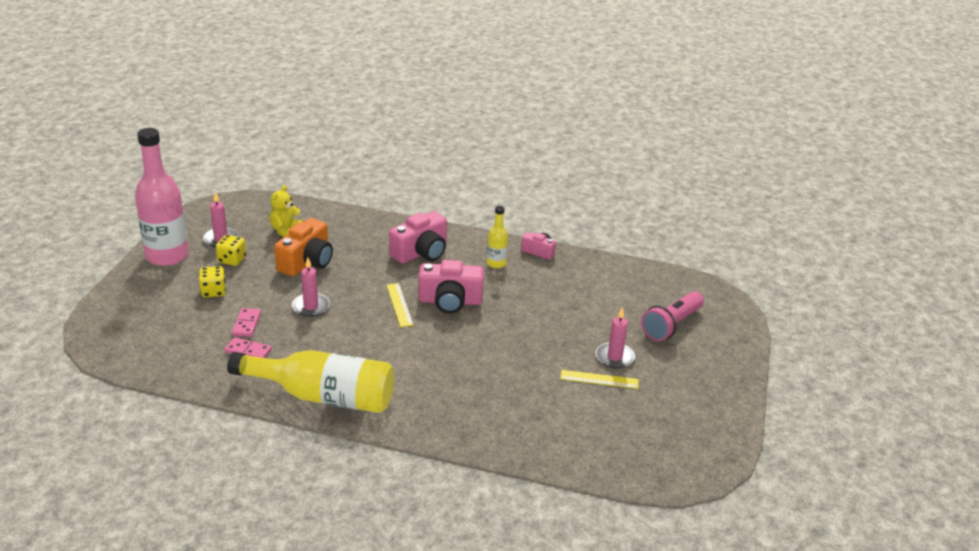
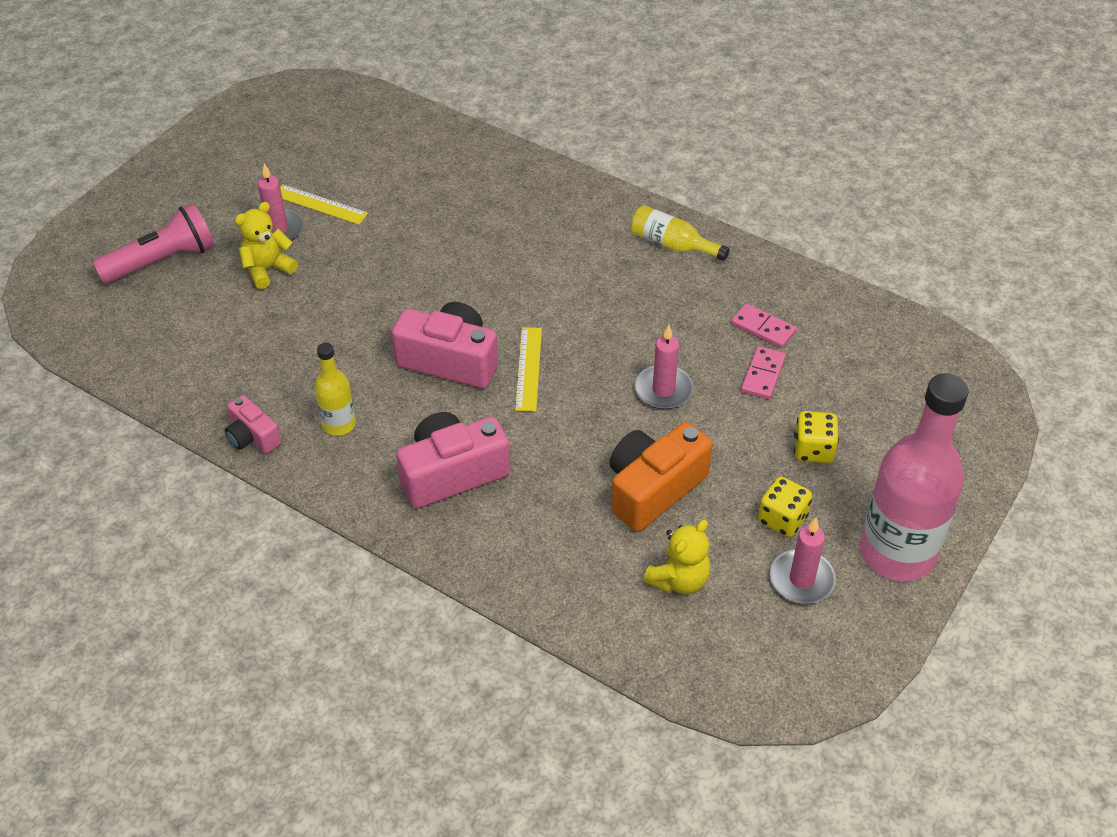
camera: 160 degrees left, 15 degrees up
yellow bottle [227,350,394,413] -> yellow bottle [630,205,730,261], size x0.48
none -> yellow teddy bear [235,202,298,289]

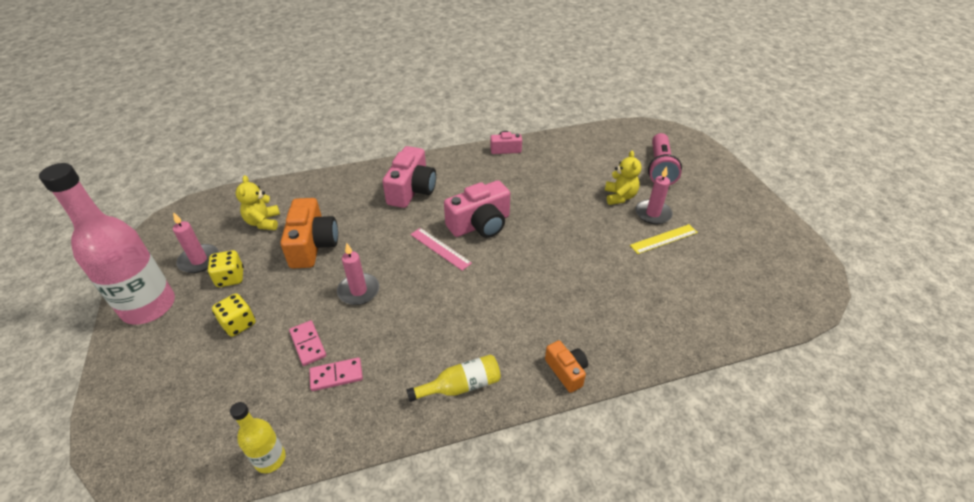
camera: 130 degrees right, 5 degrees down
yellow bottle [314,343,356,436] -> yellow bottle moved to [230,402,286,473]
yellow ruler [515,327,542,412] -> pink ruler [410,228,472,271]
none -> orange camera [545,341,588,393]

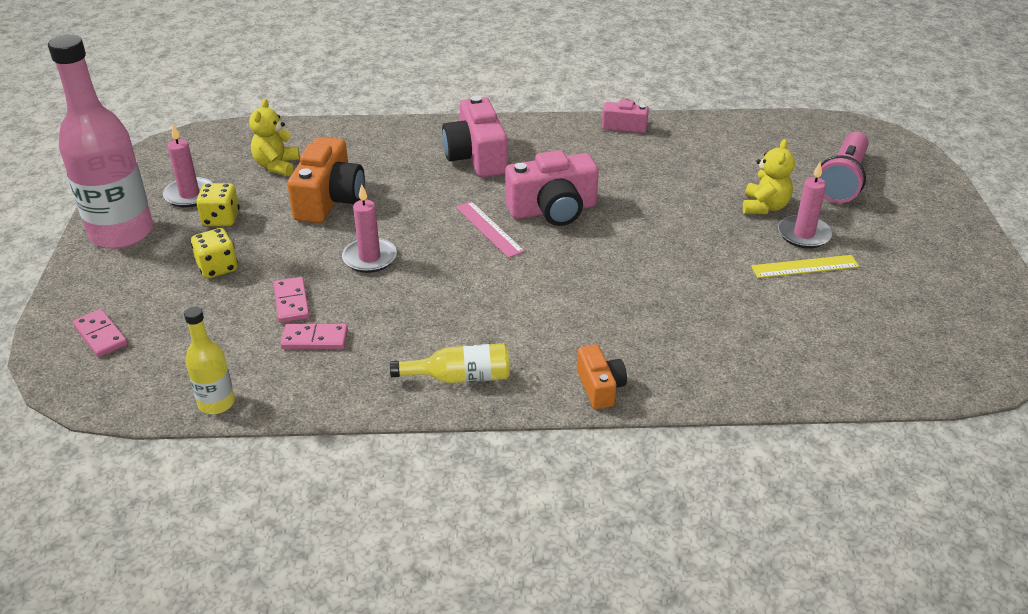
camera: 15 degrees right, 5 degrees down
pink camera [383,146,436,208] -> pink camera turned 135 degrees clockwise [442,95,508,177]
none -> pink domino [73,309,128,357]

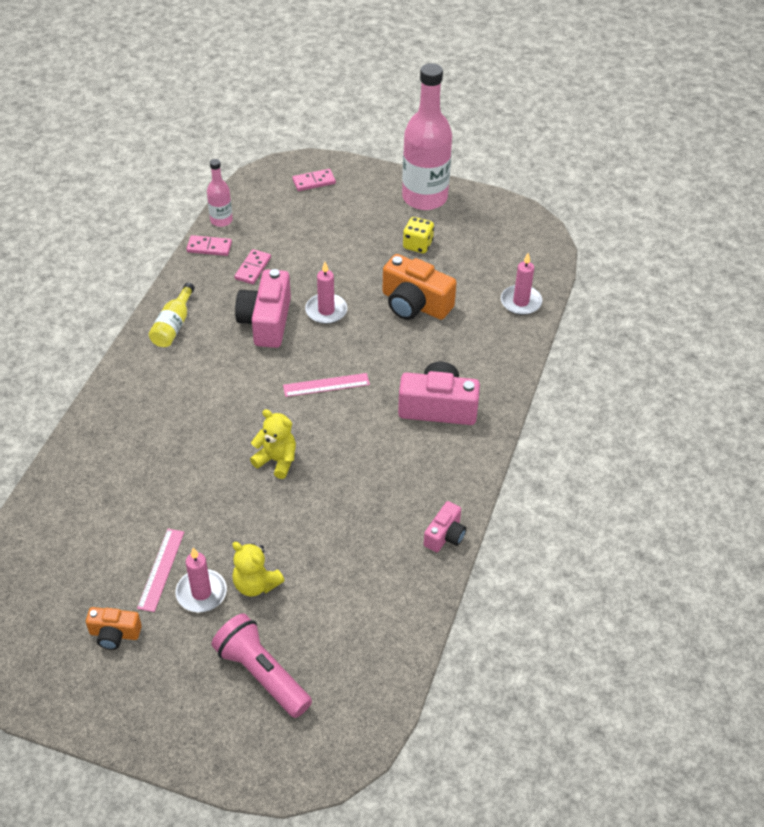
camera: 110 degrees right, 10 degrees up
pink candle [163,124,213,208] -> pink candle moved to [501,253,542,315]
yellow bottle [184,307,235,414] -> pink bottle [207,159,233,227]
yellow dice [191,228,238,278] -> none
yellow teddy bear [249,99,300,176] -> yellow teddy bear moved to [250,409,296,479]
pink domino [273,277,310,323] -> pink domino moved to [187,235,232,256]
pink camera [505,150,599,226] -> pink camera moved to [235,269,291,348]
orange camera [577,344,627,409] -> orange camera moved to [86,607,142,650]
yellow ruler [751,255,859,278] -> pink ruler [137,529,184,612]

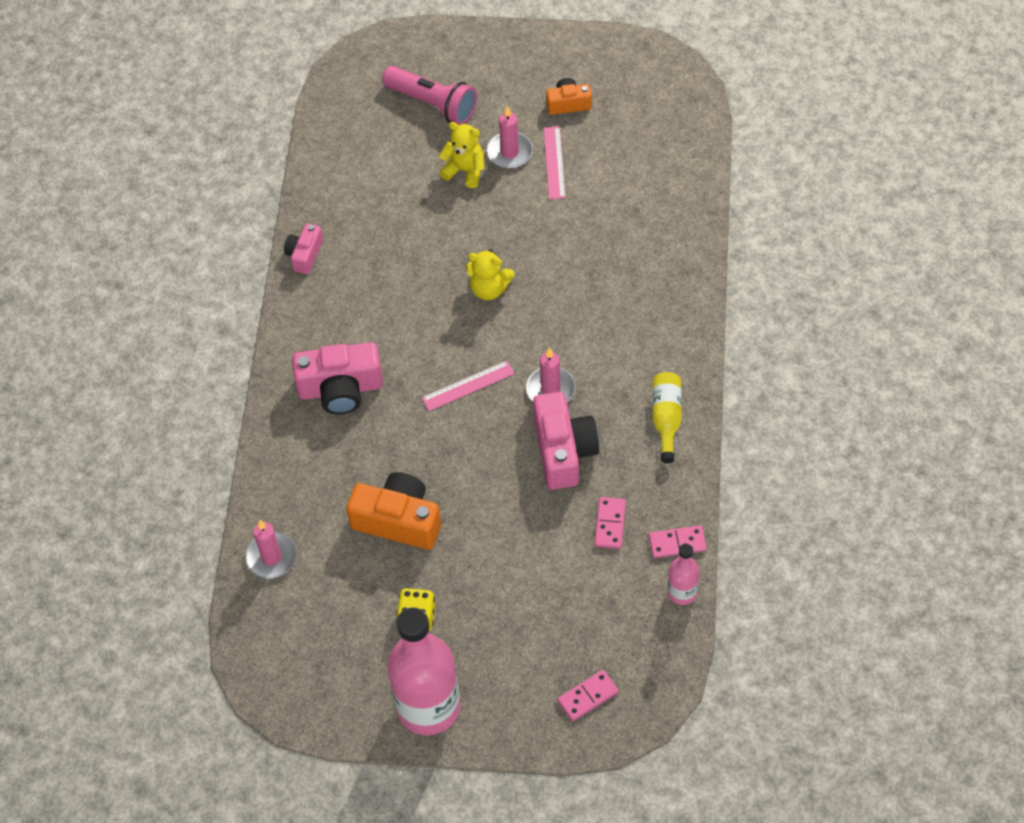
camera: 170 degrees right, 10 degrees up
pink candle [305,262,347,324] -> pink candle moved to [526,348,576,403]

